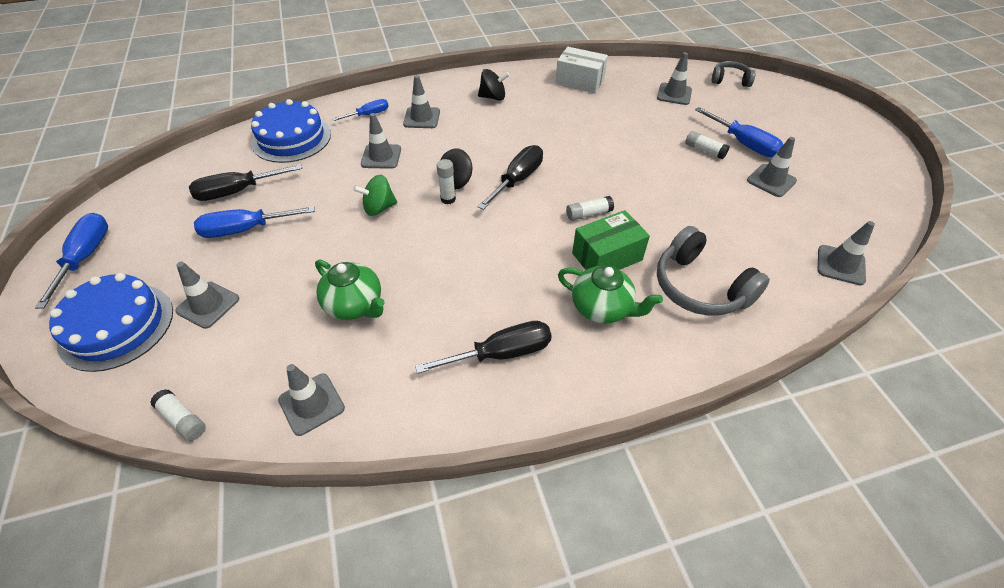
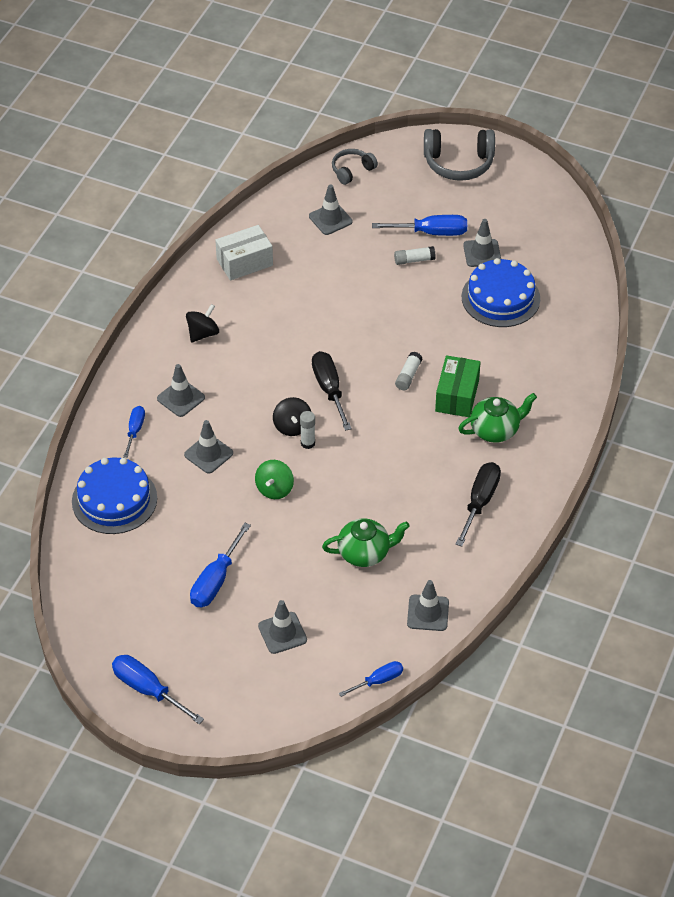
camera: 50 degrees left, 0 degrees up
blue cake [49,273,173,372] -> blue cake moved to [462,258,540,327]
white glue stick [150,389,206,441] -> blue screwdriver [339,661,403,697]
black screwdriver [189,164,302,201] -> none
grey headphones [657,226,770,316] -> grey headphones moved to [424,129,495,181]
grey traffic cone [818,221,875,285] -> none

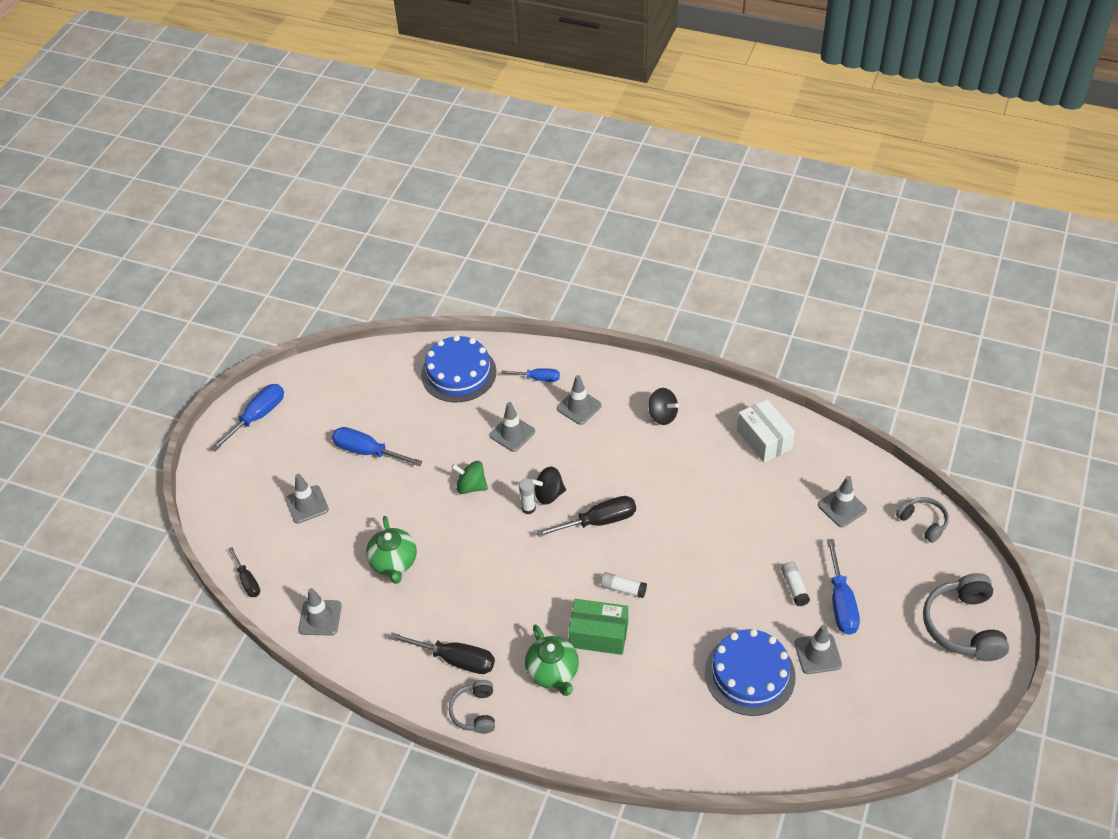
camera: 90 degrees right, 0 degrees up
blue screwdriver [339,661,403,697] -> black screwdriver [228,547,260,597]
none -> grey headphones [449,680,495,734]

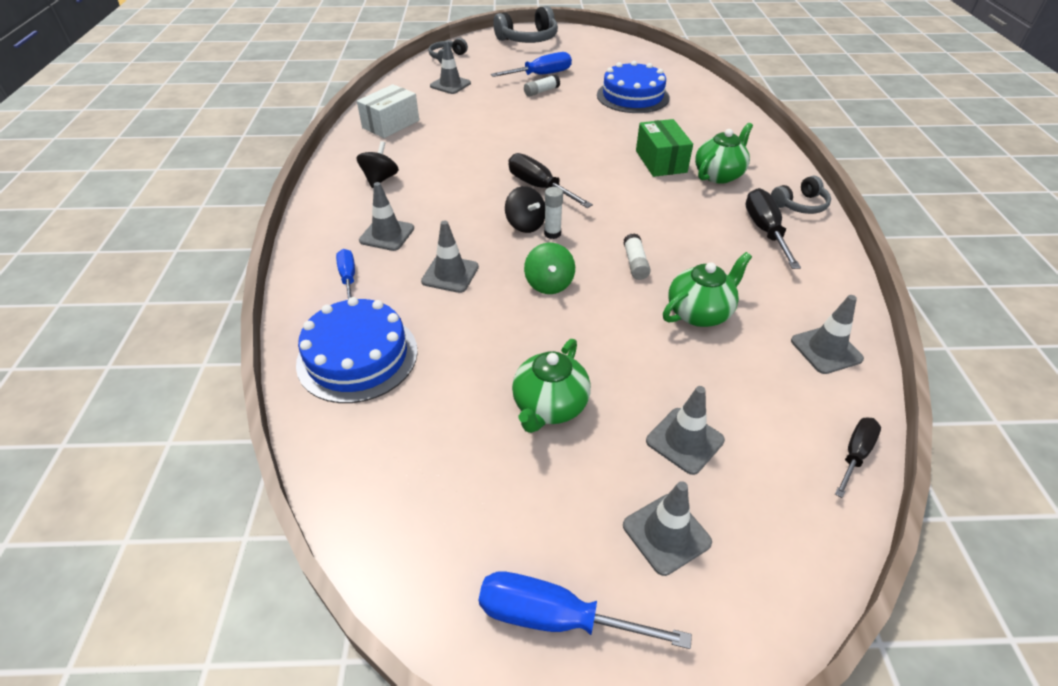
camera: 115 degrees left, 5 degrees down
blue screwdriver [332,427,423,466] -> green teapot [512,339,591,433]
white glue stick [601,572,647,598] -> white glue stick moved to [623,233,651,280]
grey traffic cone [794,625,842,674] -> grey traffic cone moved to [623,481,712,576]

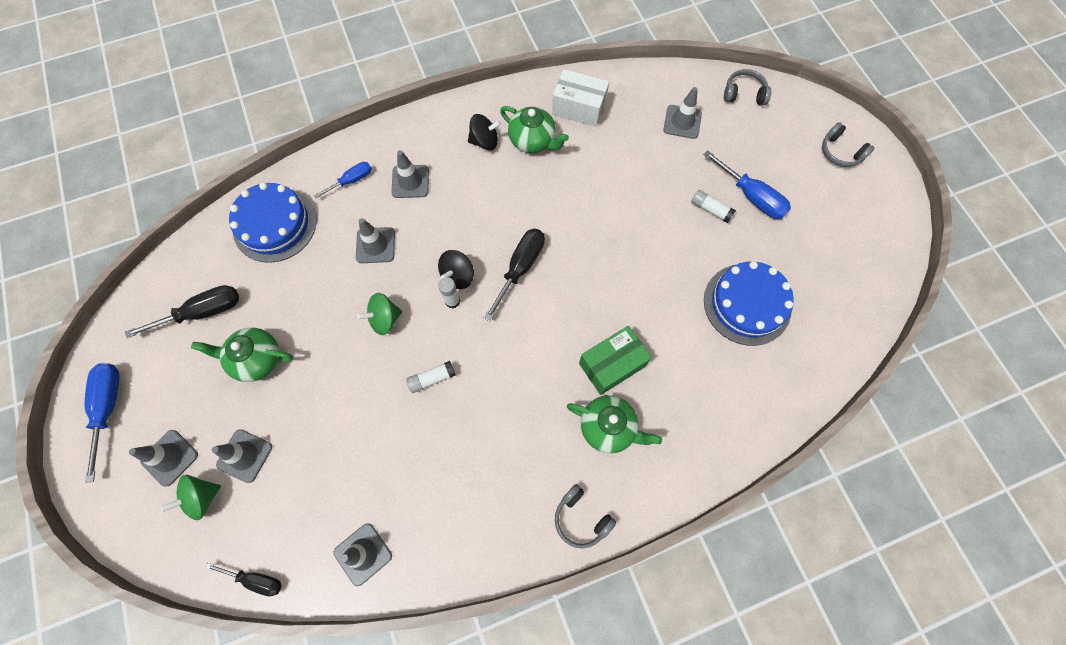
camera: 70 degrees right, 25 degrees up
grey headphones [493,6,558,43] -> grey headphones [822,122,874,167], size x0.59
green teapot [663,252,752,327] -> green teapot moved to [500,106,569,153]
black screwdriver [745,188,801,269] -> black screwdriver moved to [125,285,239,338]
none -> green spinning top [161,475,221,520]

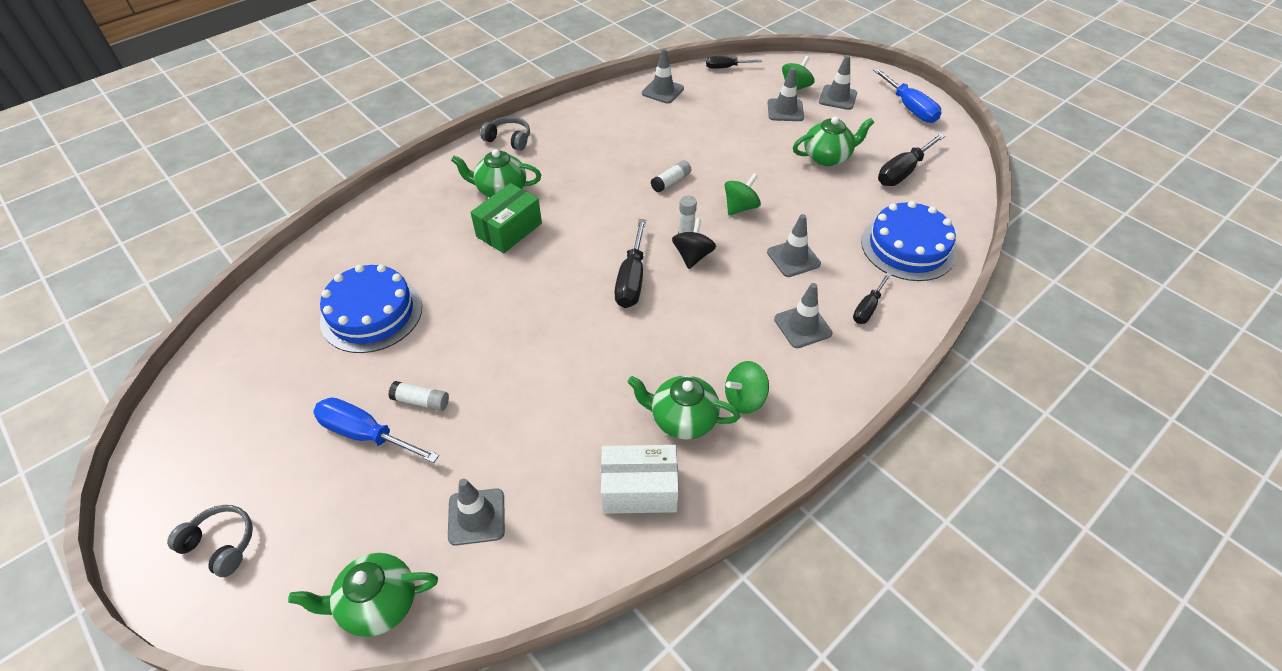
camera: 160 degrees right, 20 degrees down
blue screwdriver [314,162,372,199] -> black screwdriver [853,273,892,324]
black spinning top [468,114,501,150] -> green spinning top [725,361,769,414]
grey headphones [724,69,771,105] -> green teapot [288,553,438,637]

